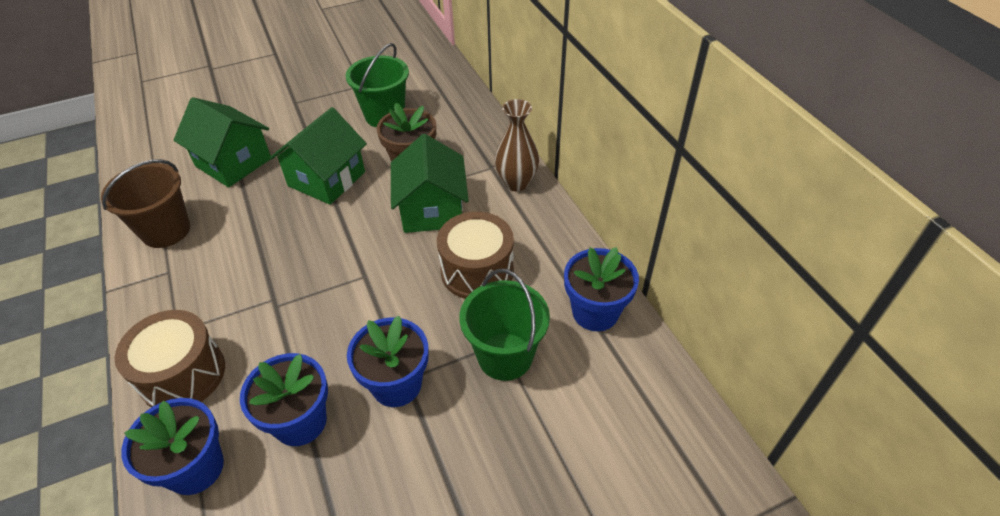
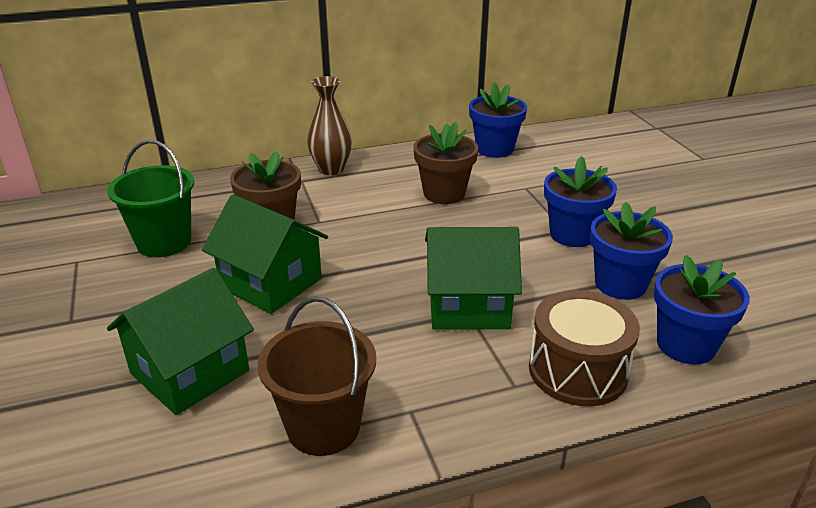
camera: 85 degrees left, 15 degrees down
green house [391,134,469,233] -> green house moved to [425,227,522,330]
brown drum [437,212,514,299] -> brown flower pot [413,122,478,204]
green bucket [459,269,550,381] -> none

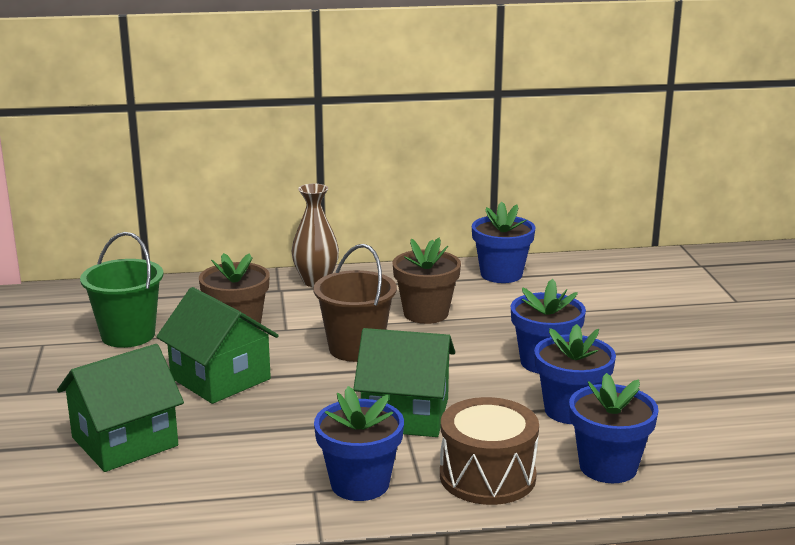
camera: 10 degrees right, 10 degrees down
brown bucket [258,297,376,456] -> brown bucket moved to [313,244,397,362]
none -> blue flower pot [314,386,404,501]

